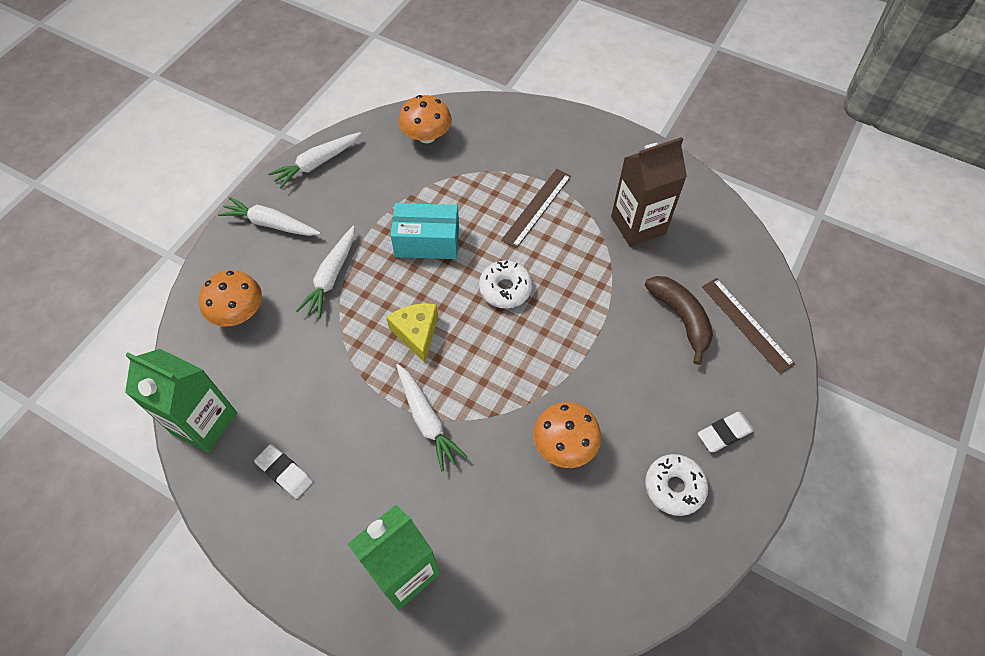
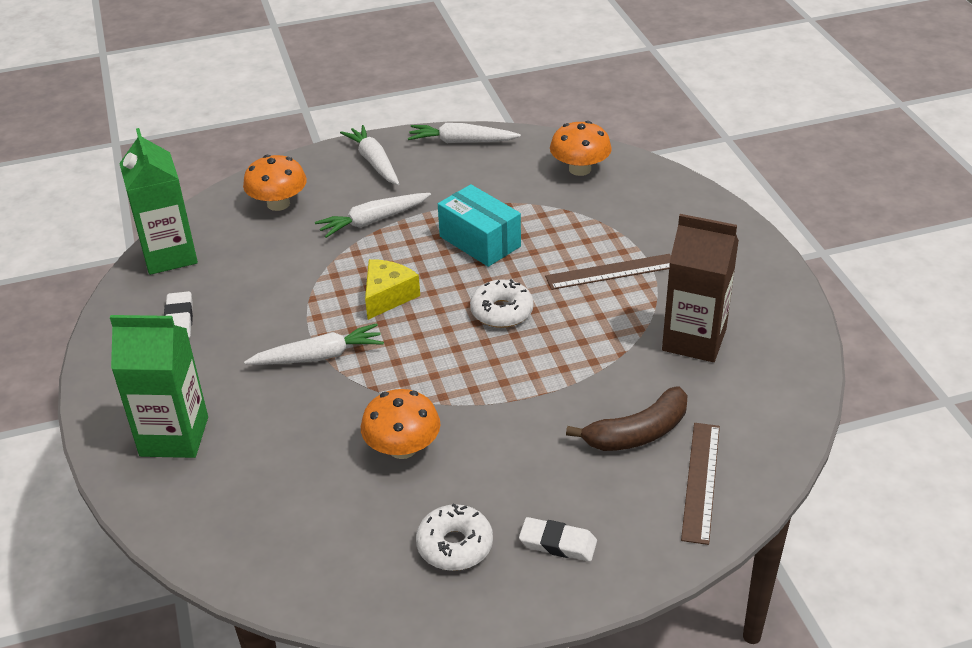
camera: 45 degrees right, 20 degrees down
white carrot [396,364,468,471] -> white carrot turned 120 degrees counterclockwise [244,323,384,365]
brown banana [645,276,713,365] -> brown banana turned 45 degrees clockwise [566,387,687,451]

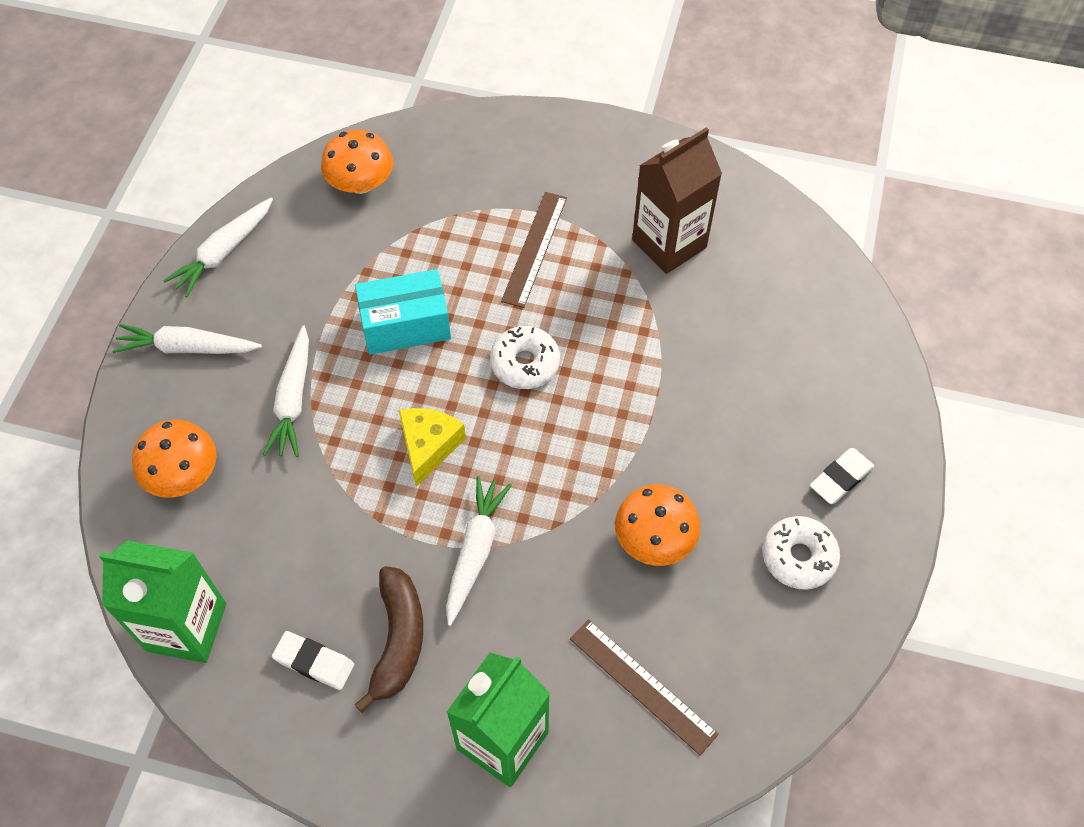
camera: 60 degrees left, 20 degrees up
yellow cheese [365,259,420,320] -> yellow cheese turned 45 degrees clockwise [399,408,466,487]
brown banana [566,387,687,451] -> brown banana moved to [354,566,423,713]
brown ruler [681,423,720,545] -> brown ruler moved to [570,619,719,756]

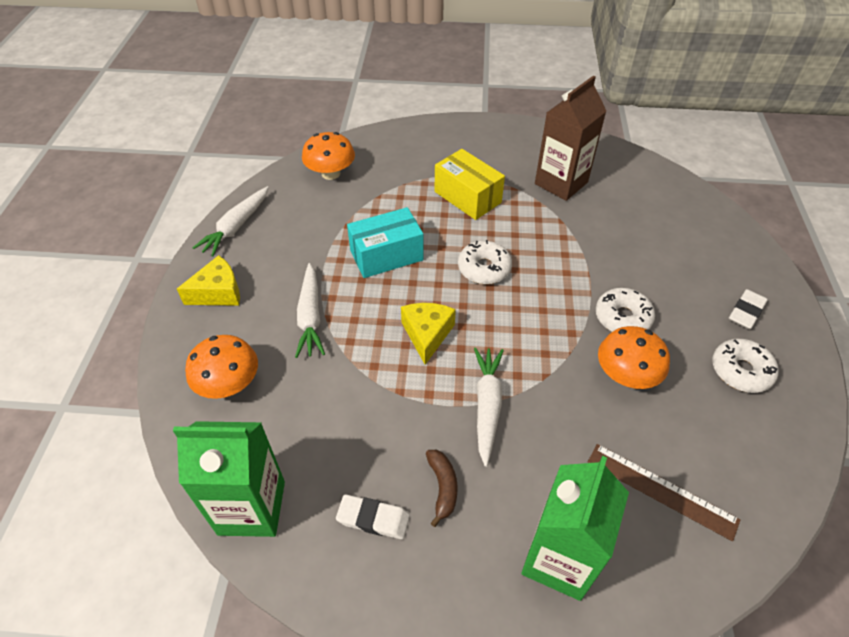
camera: 10 degrees left, 10 degrees down
white carrot [112,324,262,354] -> yellow cheese [177,255,240,306]
brown banana [354,566,423,713] -> brown banana [426,450,458,527], size x0.61
brown ruler [501,192,567,308] -> yellow box [434,149,505,220]
none -> white donut [596,288,655,332]

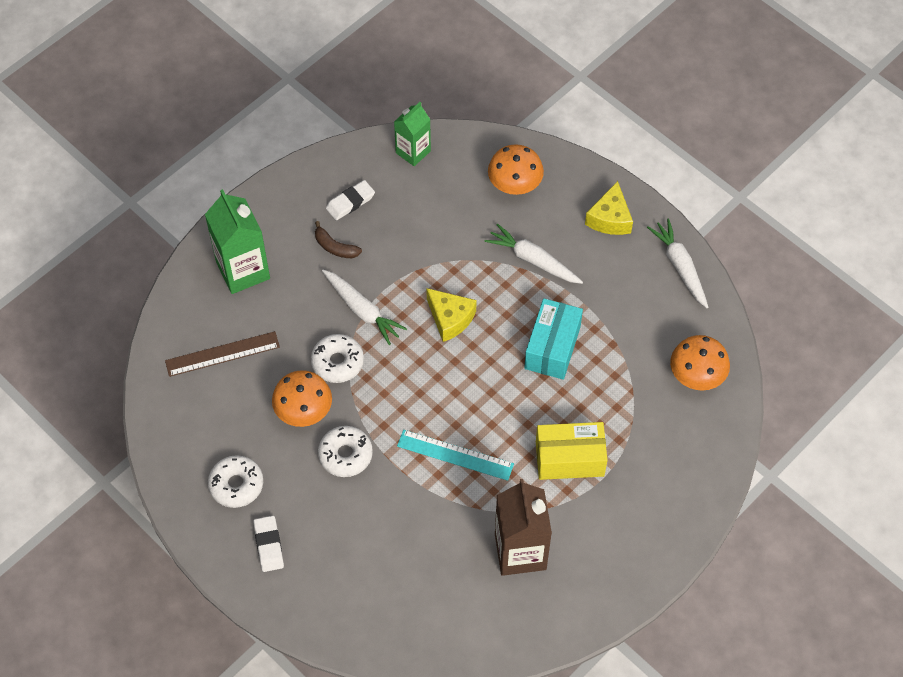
camera: 130 degrees right, 10 degrees up
green carton [173,421,285,537] -> green carton [394,102,431,166], size x0.63
white donut [458,240,512,284] -> white donut moved to [311,334,364,383]
none -> turquoise ruler [397,430,514,481]

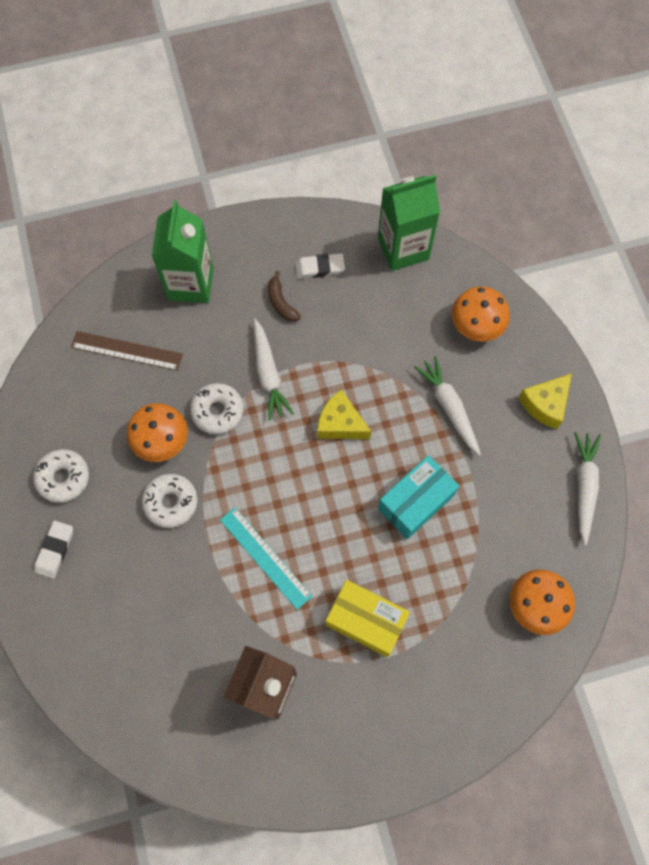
camera: 30 degrees right, 10 degrees up
green carton [394,102,431,166] -> green carton [378,175,440,271], size x1.60
yellow cheese [426,288,477,342] -> yellow cheese turned 135 degrees clockwise [317,390,372,439]

